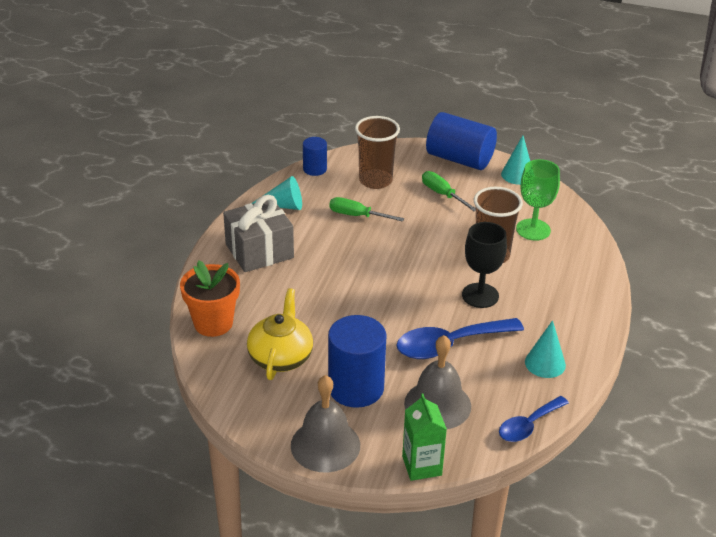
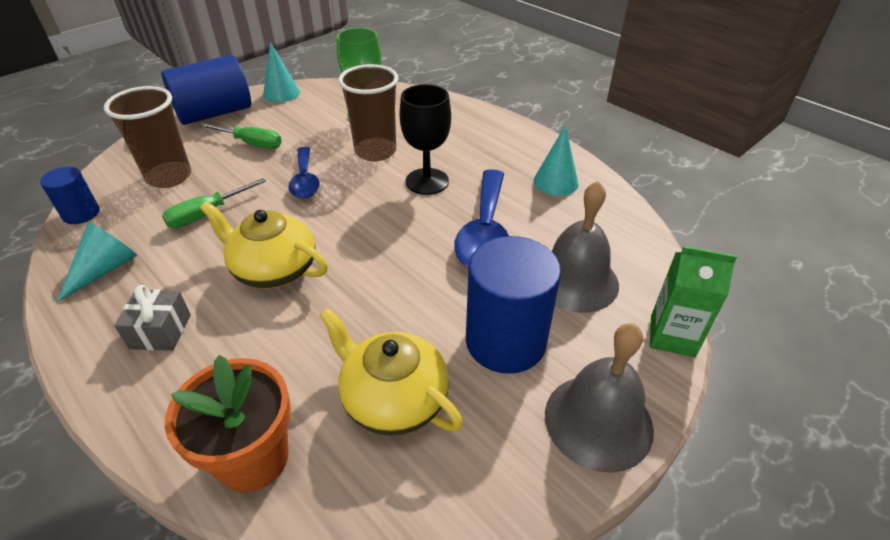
camera: 60 degrees left, 5 degrees up
grey gift [223,195,294,272] -> grey gift [114,285,191,351], size x0.54
green screwdriver [422,171,476,211] -> green screwdriver turned 150 degrees counterclockwise [200,123,282,149]
blue spoon [499,396,569,442] -> blue spoon moved to [288,147,320,198]
none -> yellow teapot [200,201,328,289]

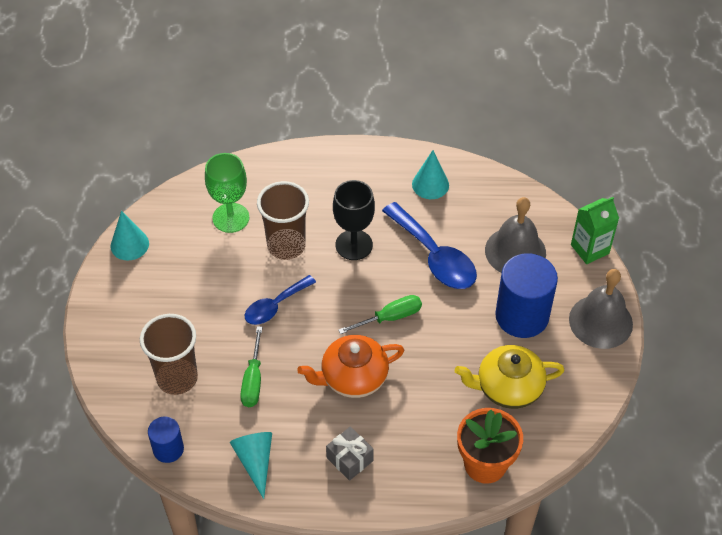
camera: 45 degrees left, 10 degrees up
blue cylinder [161,55,251,125] -> none
green screwdriver [200,123,282,149] -> green screwdriver moved to [338,295,422,334]
yellow teapot [200,201,328,289] -> orange teapot [297,335,404,398]
blue spoon [288,147,320,198] -> blue spoon turned 105 degrees clockwise [245,275,316,325]

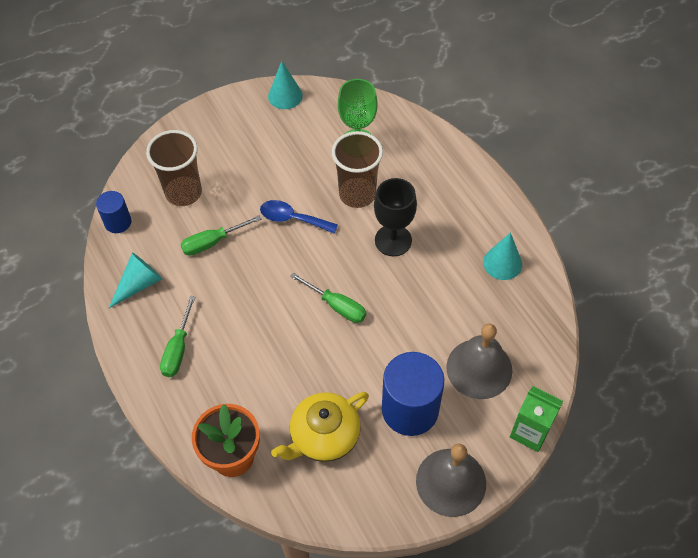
camera: 60 degrees right, 5 degrees up
orange teapot [297,335,404,398] -> none
grey gift [326,426,374,481] -> green screwdriver [160,296,195,377]
blue spoon [382,202,477,289] -> none
yellow teapot [455,345,565,409] -> yellow teapot turned 90 degrees counterclockwise [271,392,369,462]

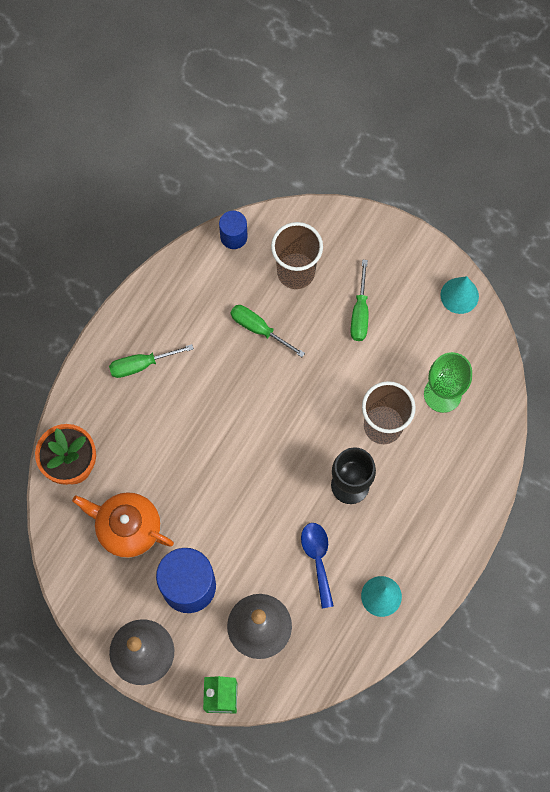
camera: 60 degrees right, 15 degrees up
turquoise cone [109,253,162,308] -> none
blue spoon [260,200,338,234] -> blue spoon moved to [301,523,334,608]
yellow teapot [271,392,369,462] -> orange teapot [72,492,174,558]
green screwdriver [290,273,366,323] -> green screwdriver moved to [350,260,369,341]

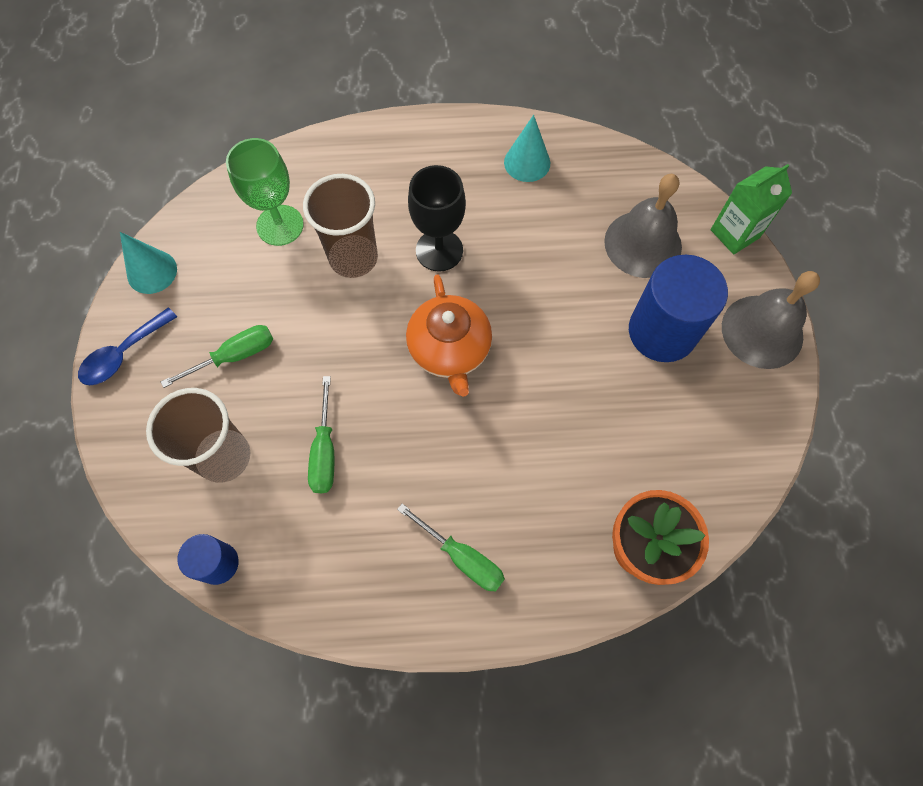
camera: 125 degrees left, 5 degrees down
orange teapot [72,492,174,558] -> orange teapot moved to [406,275,492,397]
blue spoon [301,523,334,608] -> blue spoon moved to [78,307,177,385]

